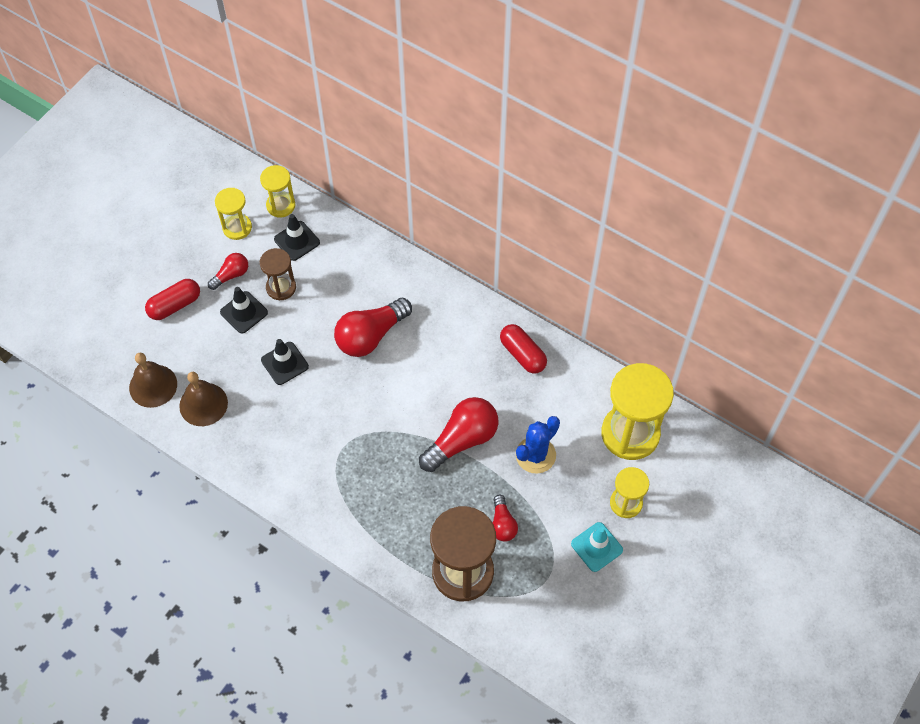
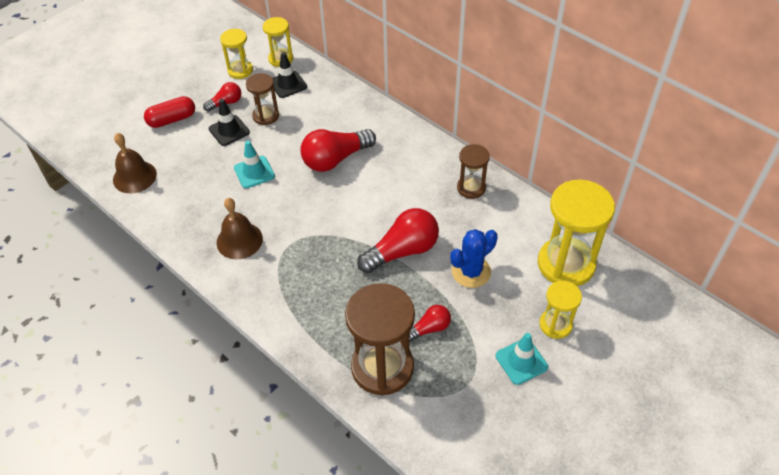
camera: 10 degrees right, 10 degrees down
brown bell [179,372,228,426] -> brown bell moved to [217,198,263,259]
black traffic cone [261,339,309,385] -> turquoise traffic cone [234,141,275,188]
red light bulb [493,495,518,542] -> red light bulb turned 120 degrees counterclockwise [410,305,451,342]
red capsule [500,324,547,373] -> brown hourglass [457,144,490,199]

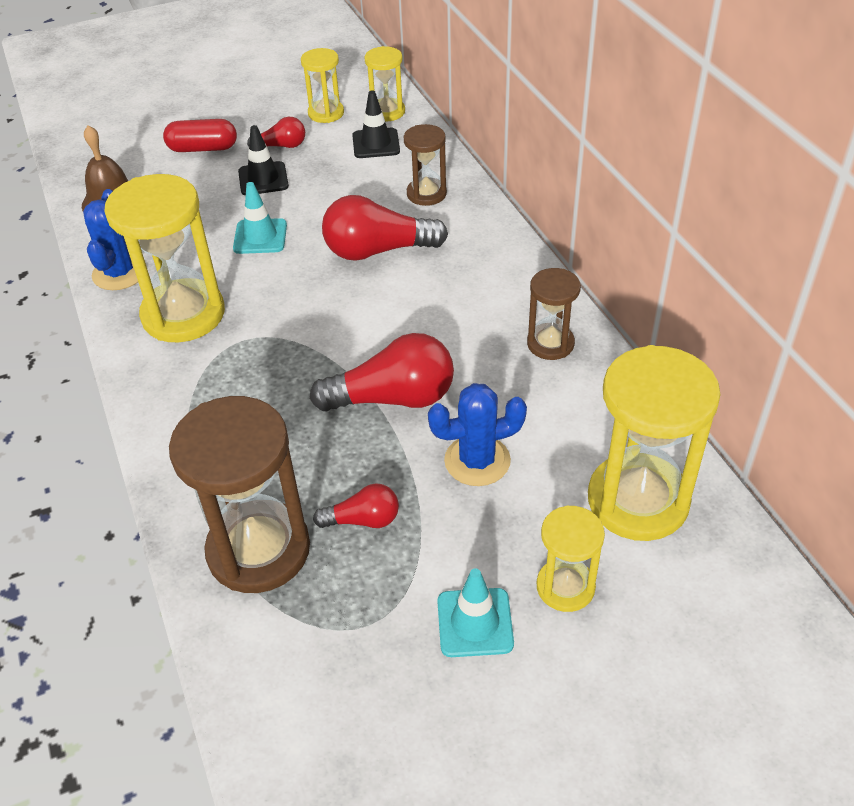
camera: 25 degrees right, 5 degrees down
brown bell [217,198,263,259] -> yellow hourglass [104,174,225,343]
brown hourglass [246,73,279,125] -> brown hourglass moved to [404,124,447,206]
none -> blue cactus [83,189,147,290]

